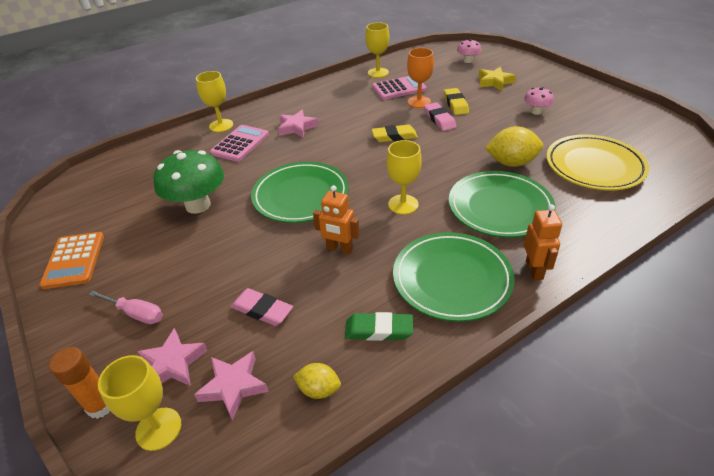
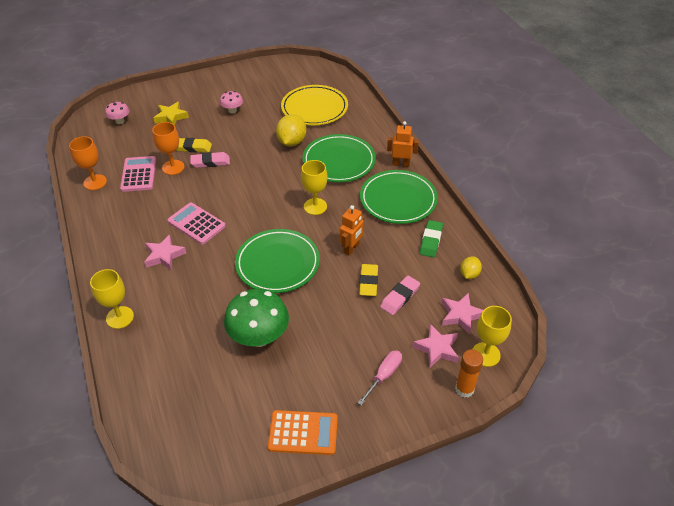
camera: 80 degrees left, 5 degrees up
pink calculator [210,125,269,162] -> pink calculator moved to [167,202,226,244]
yellow goblet [365,22,389,78] -> orange goblet [69,136,107,190]
yellow eraser [372,125,418,142] -> yellow eraser moved to [359,264,378,296]

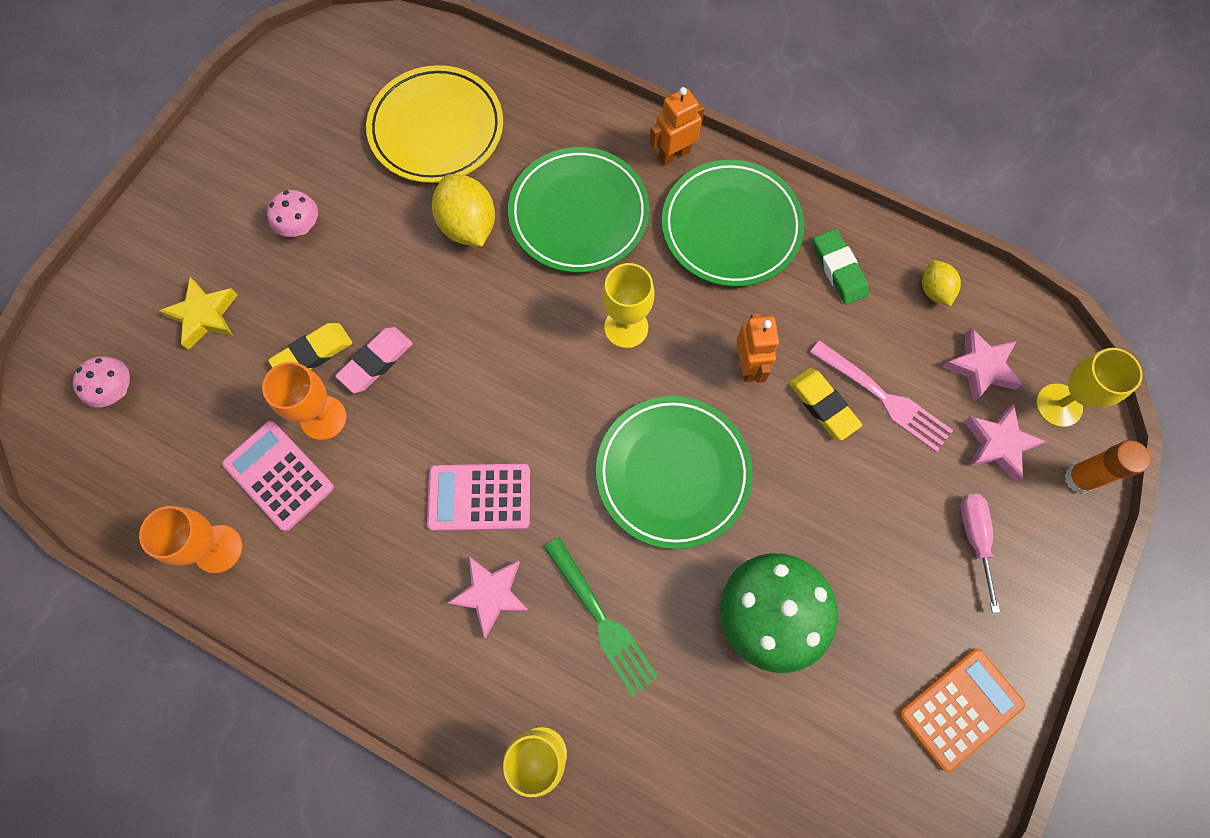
camera: 40 degrees left, 25 degrees up
pink eraser [380,275,420,315] -> pink fork [810,340,953,452]
none -> green fork [544,537,658,696]

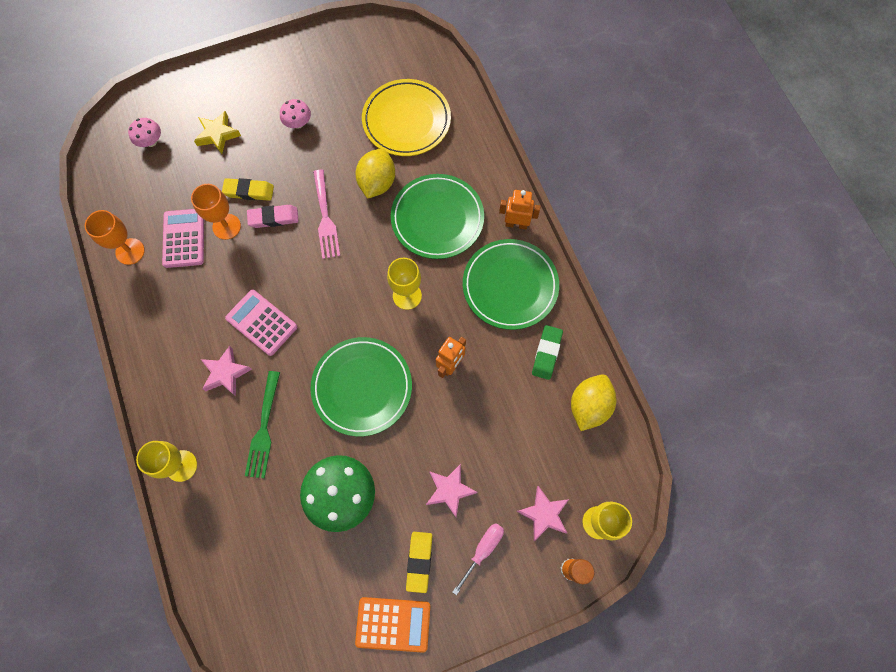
camera: 40 degrees right, 0 degrees up
yellow eraser [789,368,862,440] -> yellow eraser moved to [406,532,433,593]
pink fork [810,340,953,452] -> pink fork moved to [313,170,340,259]
yellow lemon [922,260,961,306] -> yellow lemon [571,374,616,431], size x1.74
pink star [943,328,1023,402] -> pink star moved to [426,464,478,517]

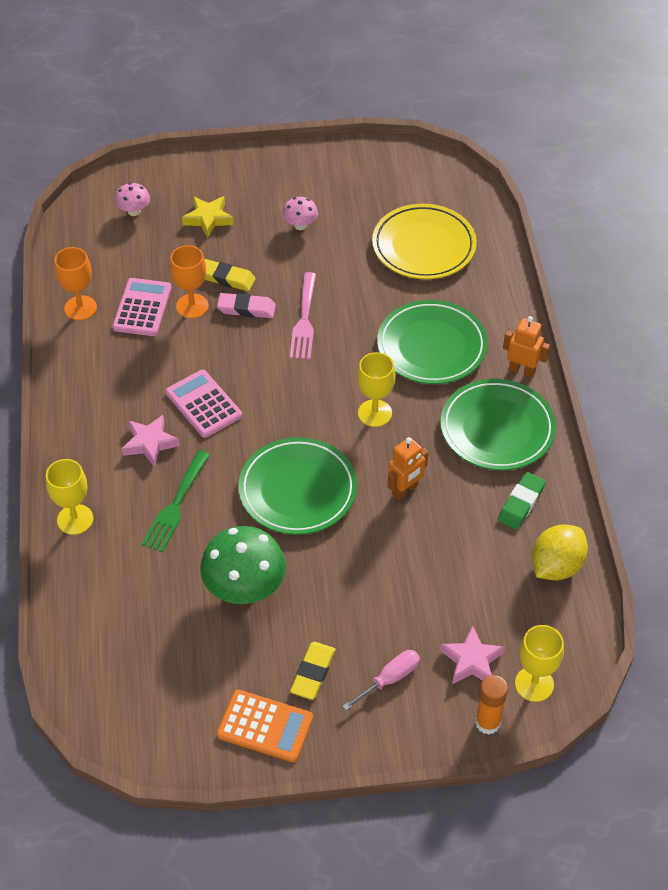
camera: 15 degrees right, 20 degrees down
yellow lemon [356,149,395,199] -> none
pink star [426,464,478,517] -> none

